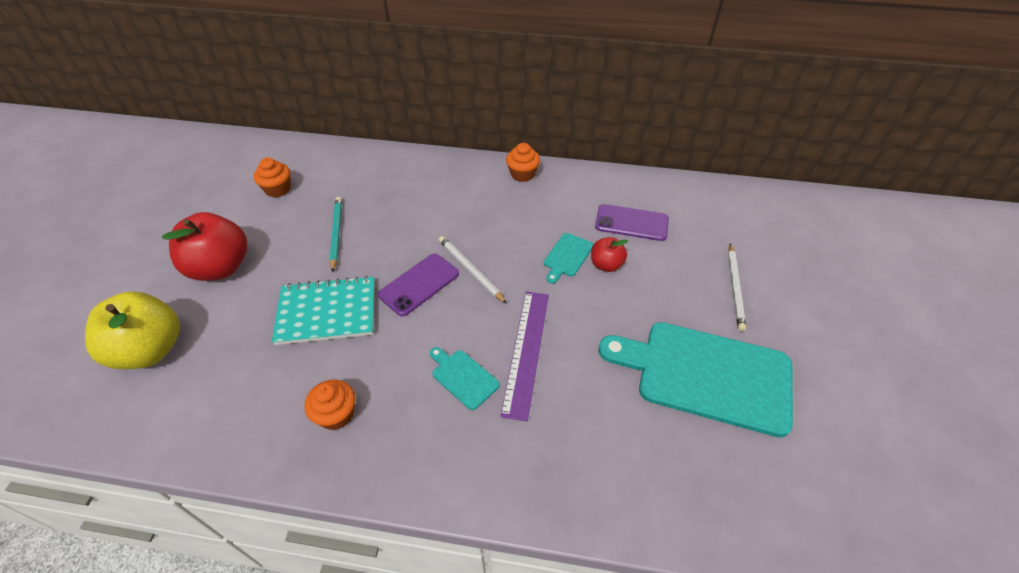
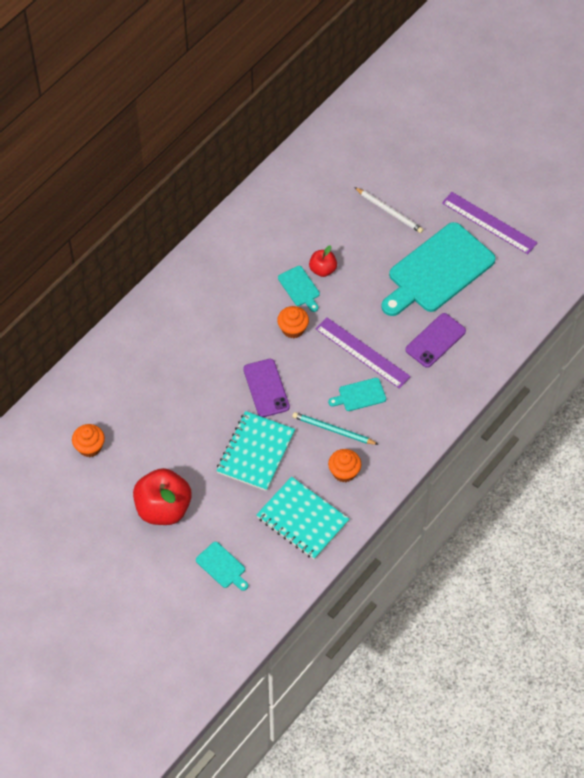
camera: 60 degrees left, 10 degrees up
yellow apple [85,292,180,369] -> turquoise cutting board [196,542,248,591]
turquoise pencil [330,197,342,272] -> turquoise pencil moved to [292,412,379,445]
white pencil [439,236,507,304] -> none
orange cupcake [506,143,540,182] -> orange cupcake moved to [277,306,309,338]
purple phone [595,204,669,241] -> purple phone moved to [406,313,466,368]
none -> turquoise notebook [256,477,349,560]
none -> purple ruler [442,192,537,254]

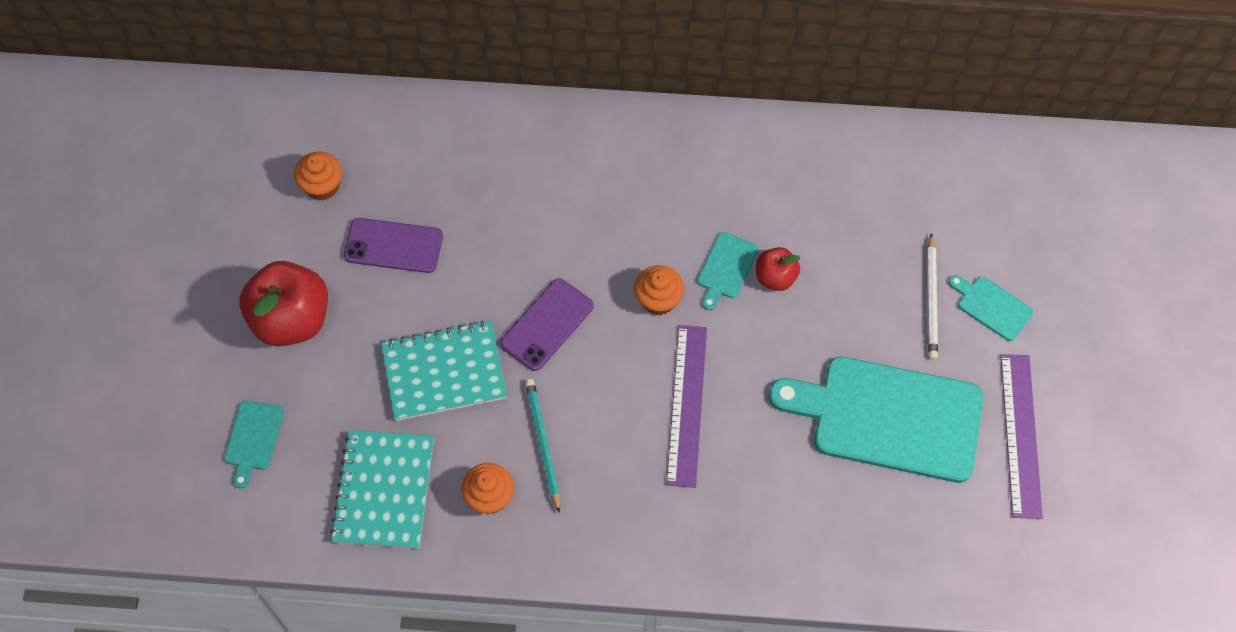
camera: 55 degrees right, 5 degrees up
turquoise cutting board [328,378,386,411] -> turquoise cutting board moved to [949,275,1033,341]
purple phone [406,313,466,368] -> purple phone moved to [344,218,443,273]

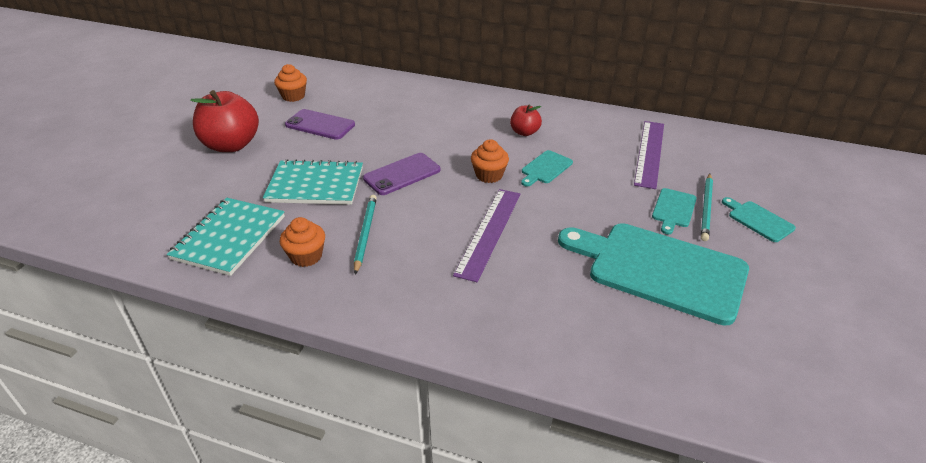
camera: 15 degrees right, 25 degrees down
turquoise cutting board [224,401,284,488] -> turquoise cutting board moved to [652,188,697,235]
red apple [756,247,800,291] -> red apple moved to [510,105,542,136]
white pencil [927,233,938,359] -> turquoise pencil [701,173,713,241]
purple ruler [1000,354,1043,519] -> purple ruler moved to [634,121,664,189]

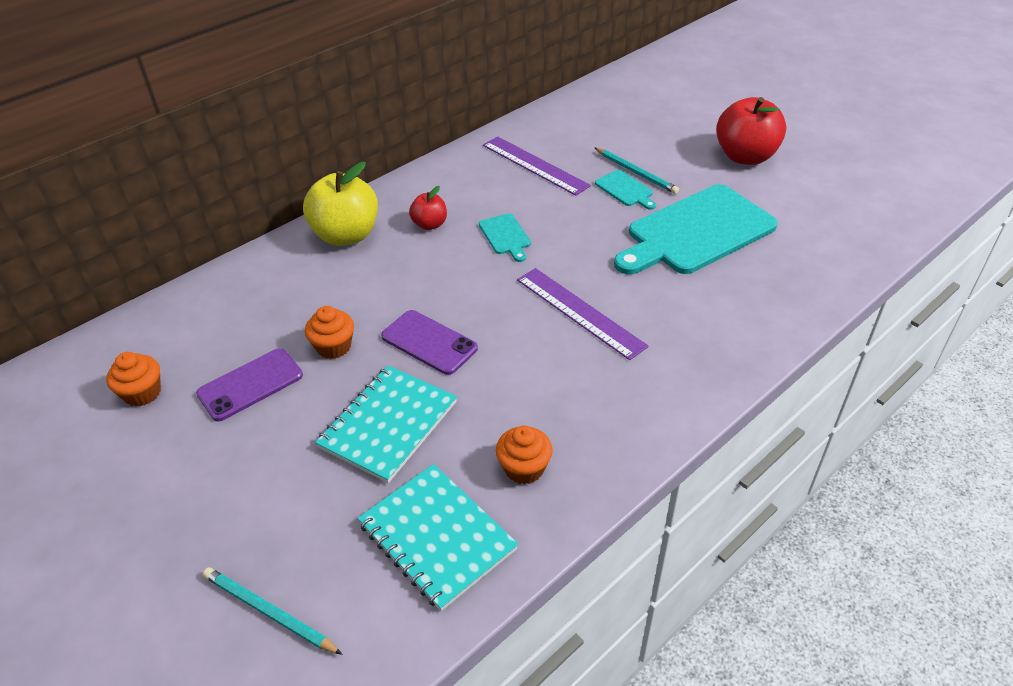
camera: 60 degrees left, 5 degrees up
red apple [191,90,259,152] -> red apple moved to [716,97,786,165]
turquoise pencil [354,195,377,274] -> turquoise pencil moved to [203,567,342,655]
purple phone [363,153,440,195] -> purple phone turned 45 degrees counterclockwise [381,310,478,375]
orange cupcake [471,139,509,183] -> orange cupcake moved to [305,306,354,359]
turquoise cutting board [722,197,796,242] -> none
none -> yellow apple [303,162,378,246]

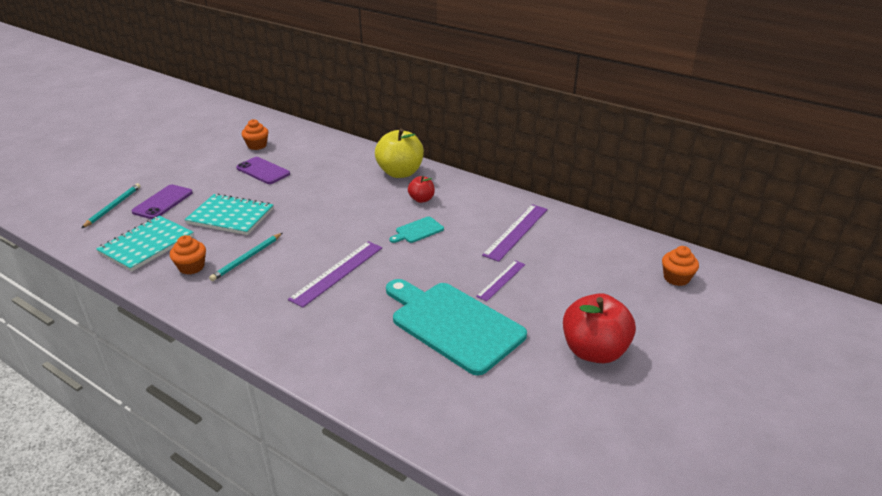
camera: 75 degrees right, 10 degrees down
orange cupcake [305,306,354,359] -> orange cupcake moved to [662,246,699,286]
purple phone [381,310,478,375] -> purple phone moved to [132,185,193,219]
turquoise pencil [595,148,679,194] -> turquoise pencil moved to [209,233,282,281]
turquoise cutting board [595,170,656,210] -> purple ruler [476,260,525,301]

